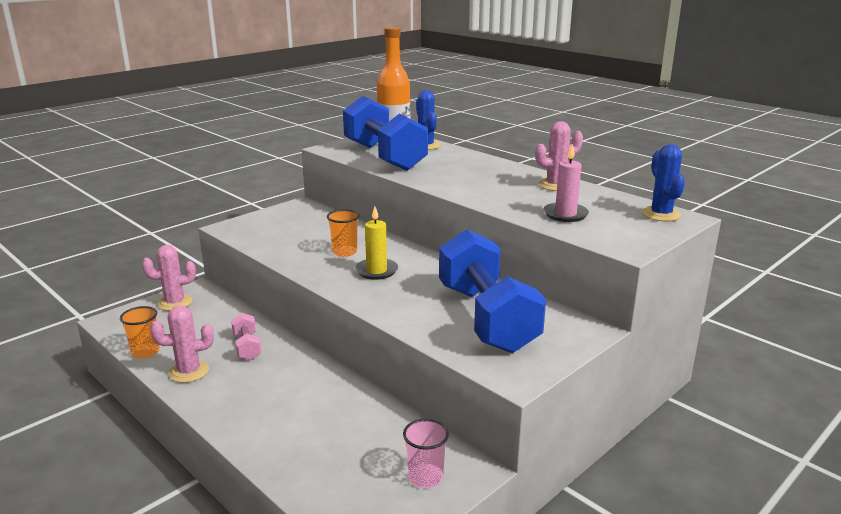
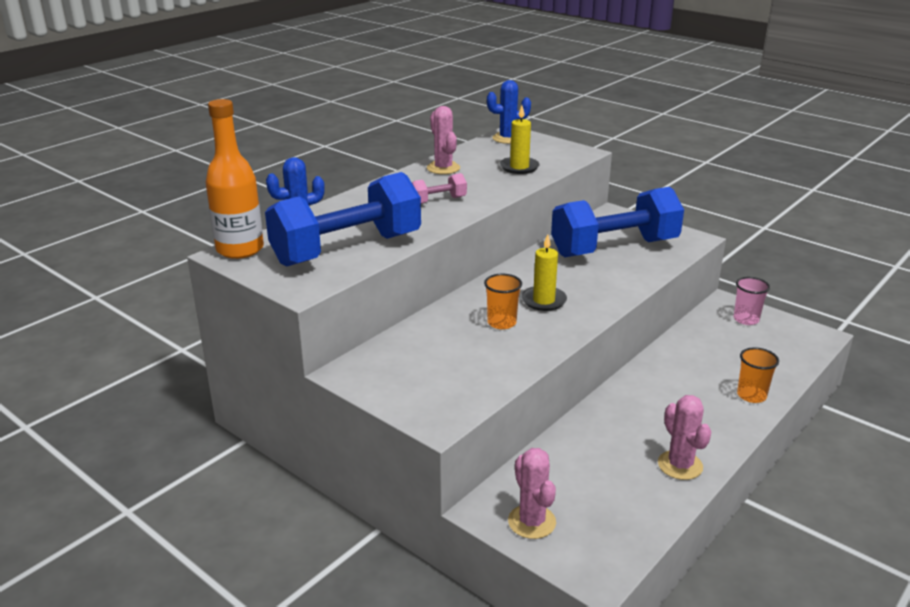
camera: 95 degrees left, 5 degrees up
orange cup [120,306,160,359] -> orange cup moved to [737,347,779,403]
pink dumbbell [231,313,261,360] -> pink dumbbell moved to [412,173,467,204]
pink candle [543,144,589,222] -> yellow candle [500,106,540,174]

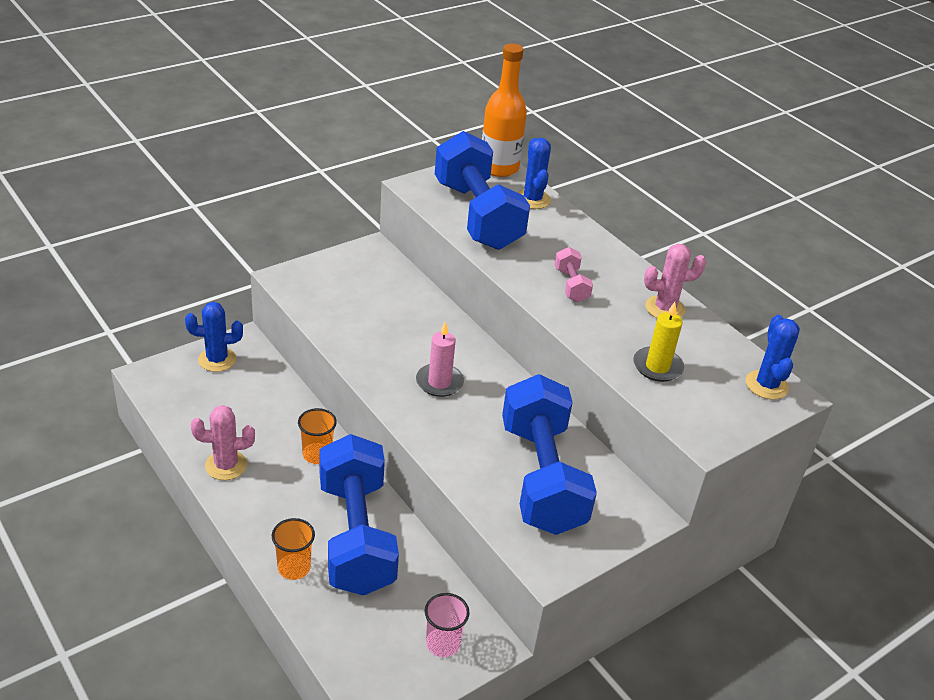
camera: 100 degrees right, 10 degrees up
orange cup [484,274,522,329] -> orange cup moved to [298,408,337,464]
pink cactus [508,448,556,539] -> blue cactus [185,302,243,372]
yellow candle [521,234,567,311] -> pink candle [416,322,464,397]
none -> blue dumbbell [319,434,399,596]

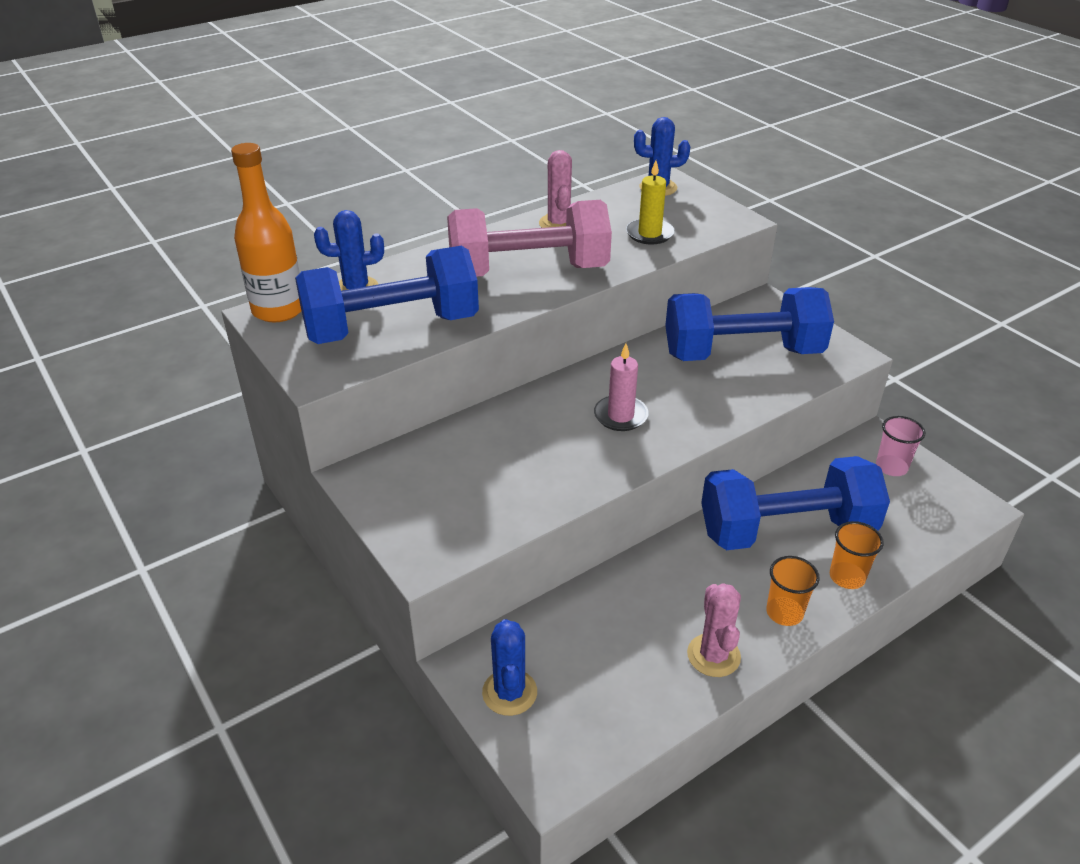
camera: 85 degrees left, 0 degrees up
orange cup [298,408,337,464] -> orange cup moved to [766,556,820,626]
pink dumbbell [554,247,593,302] -> pink dumbbell [447,200,612,277], size x2.38

